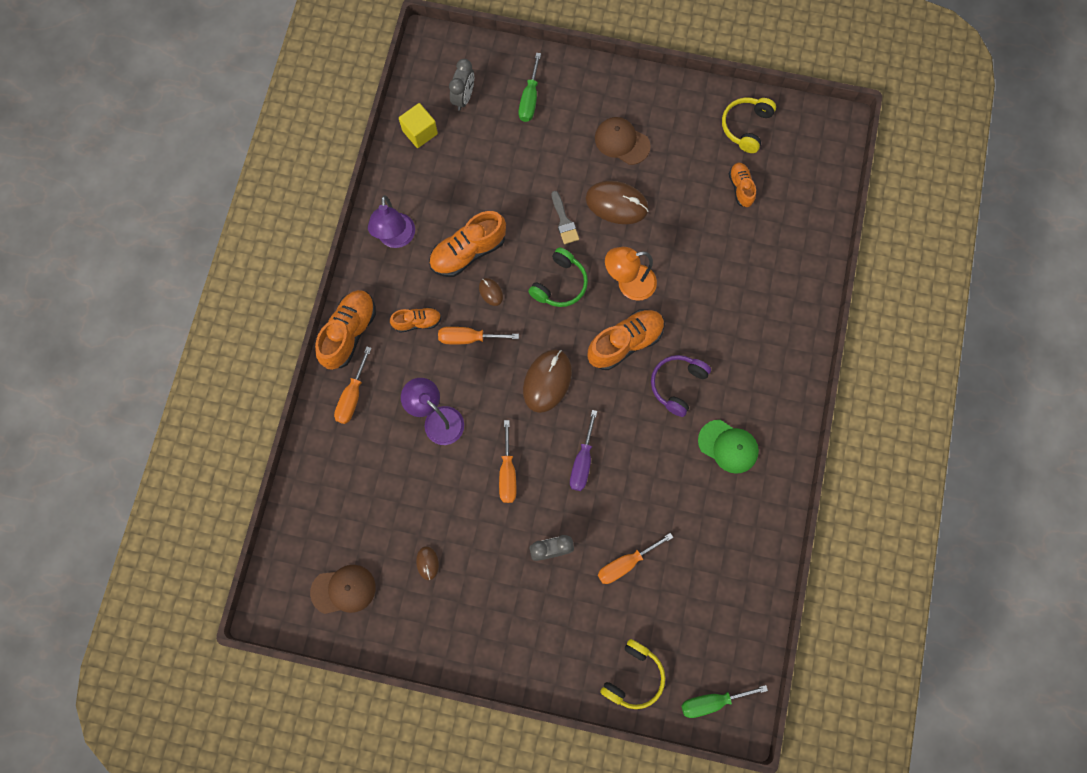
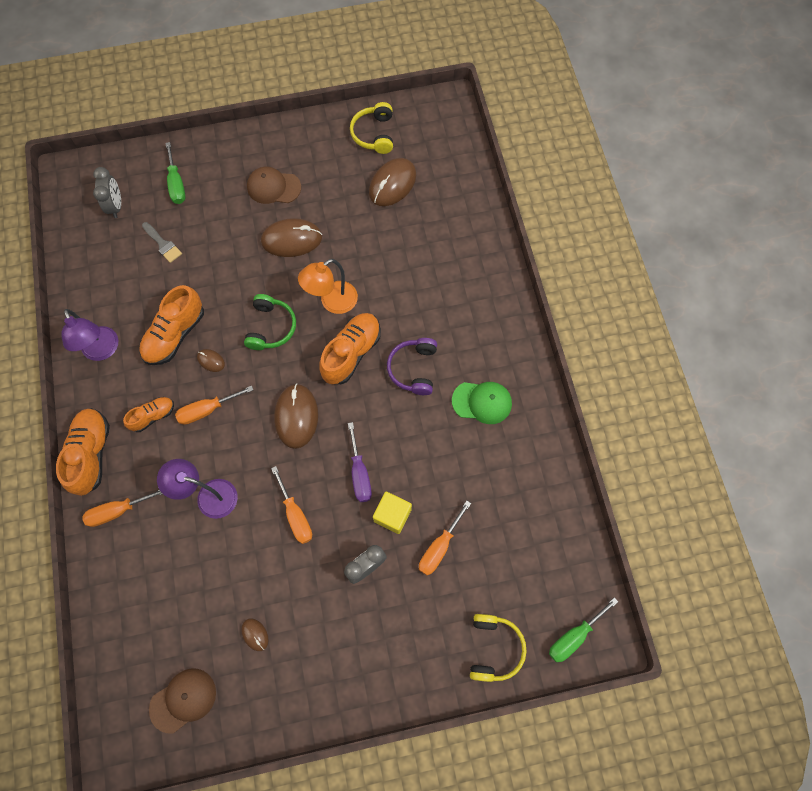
camera: 25 degrees left, 5 degrees down
orange screwdriver [334,346,372,424] -> orange screwdriver turned 75 degrees clockwise [82,490,162,527]
yellow cube [399,103,438,148] -> yellow cube moved to [373,492,412,534]
grey brush [552,191,579,244] -> grey brush moved to [142,222,182,263]
orange shoe [729,163,756,207] -> brown mouse [369,158,416,206]

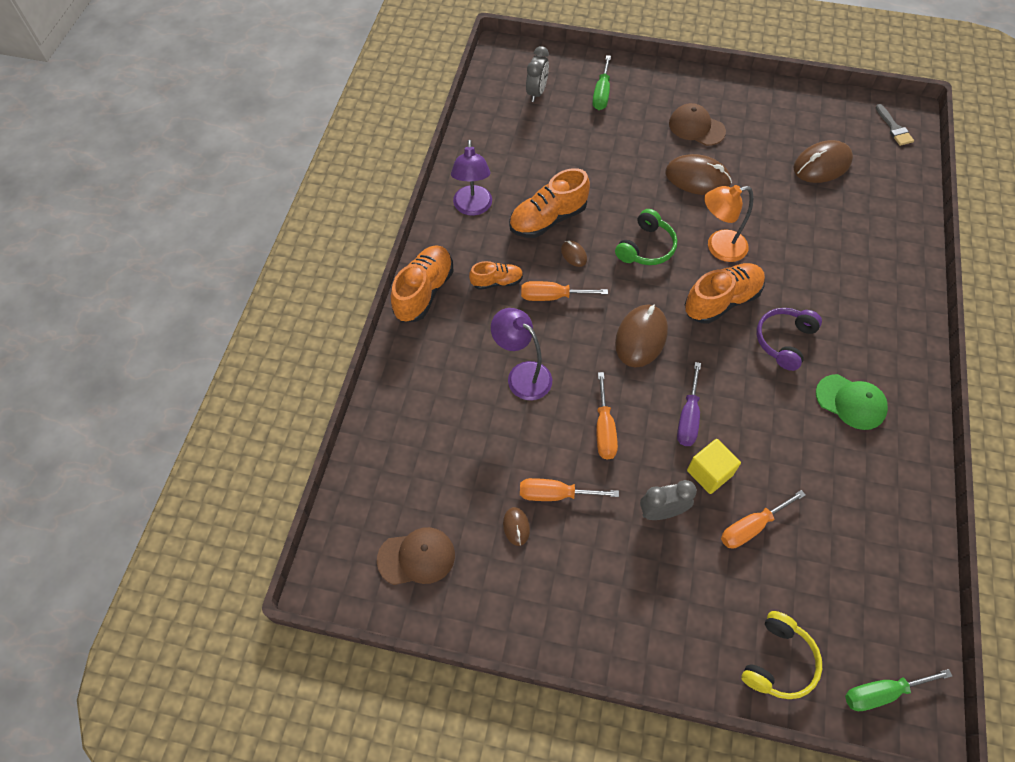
camera: 25 degrees right, 10 degrees down
orange screwdriver [82,490,162,527] -> orange screwdriver moved to [520,478,619,501]
grey brush [142,222,182,263] -> grey brush moved to [875,104,914,146]
yellow headphones [350,102,393,154] -> none

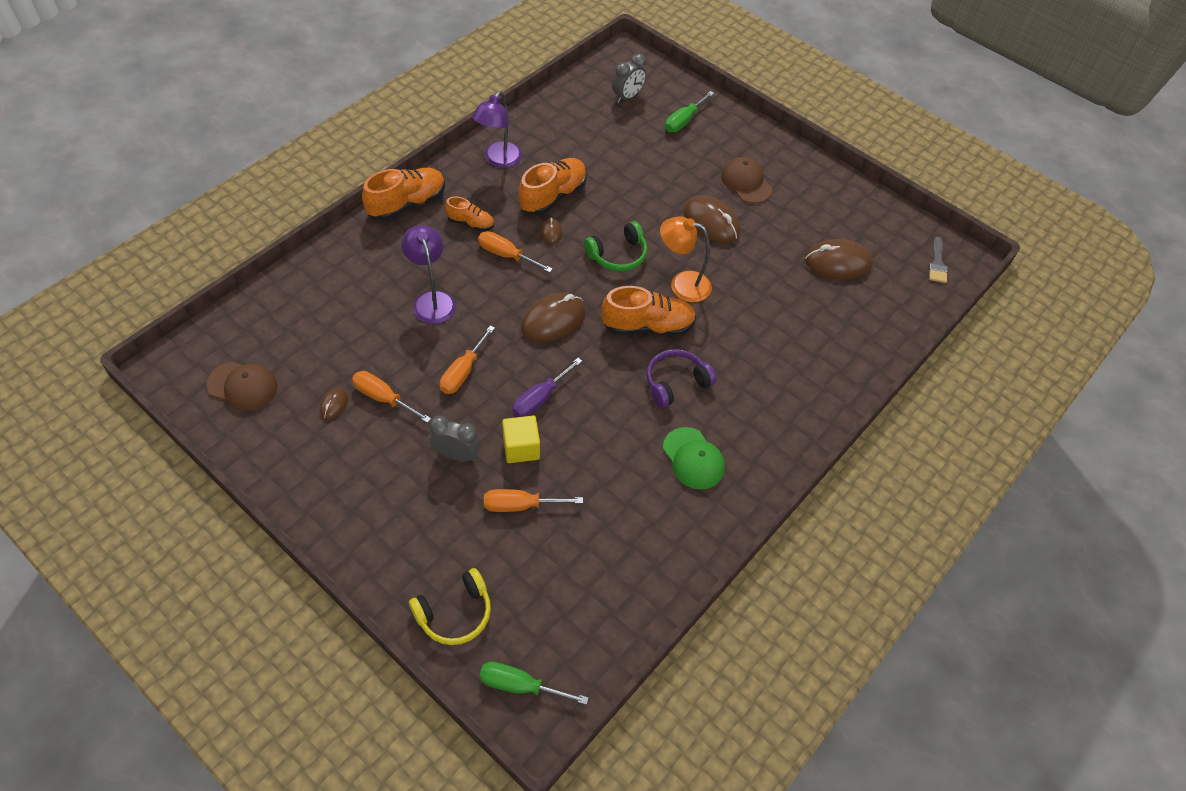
camera: 25 degrees right, 5 degrees down
orange shoe [509,168,590,238] -> orange shoe turned 135 degrees clockwise [518,158,587,215]

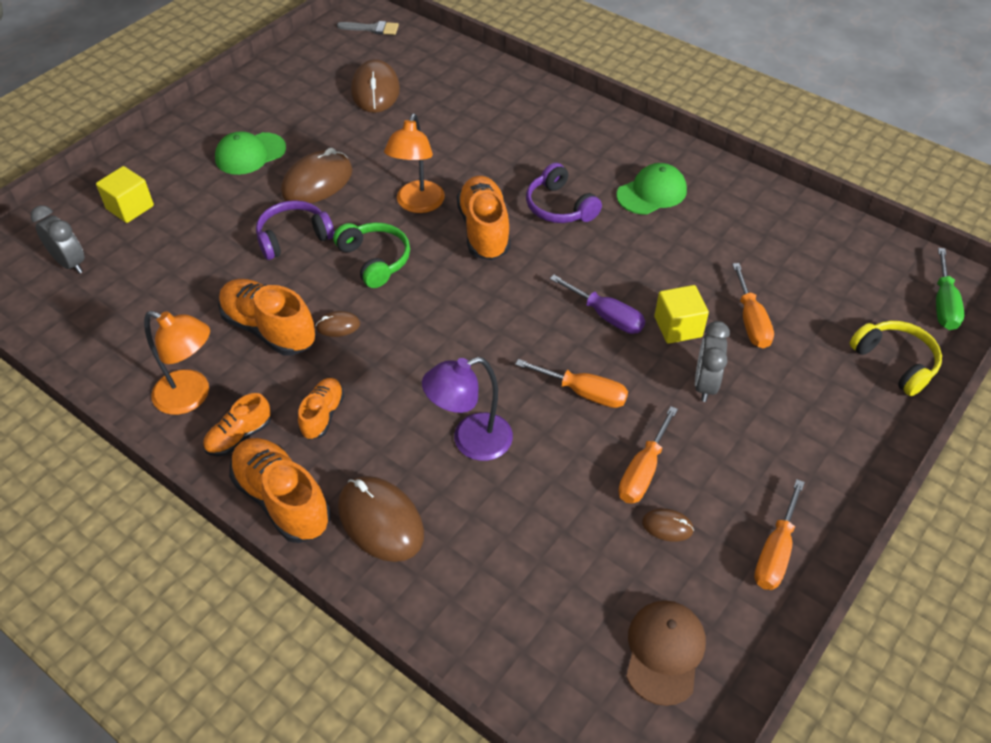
camera: 90 degrees left, 5 degrees down
purple lamp [472,91,522,168] -> orange lamp [144,311,210,415]
orange screwdriver [478,231,553,273] -> orange screwdriver moved to [754,479,805,590]
brown mouse [521,293,586,342] -> brown mouse moved to [338,476,424,562]
green screwdriver [665,91,714,132] -> yellow cube [96,166,154,223]
brown cap [721,157,772,203] -> green cap [215,131,286,175]
none -> orange shoe [203,393,271,456]
none -> purple headphones [256,200,335,260]

